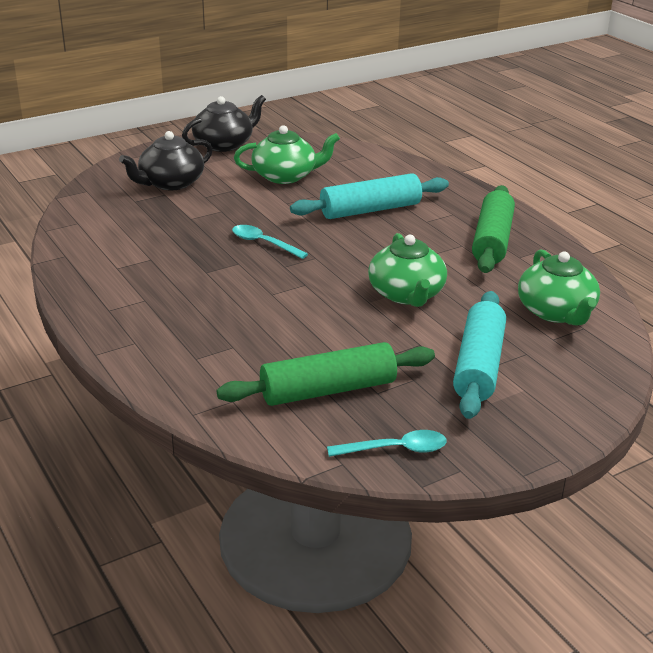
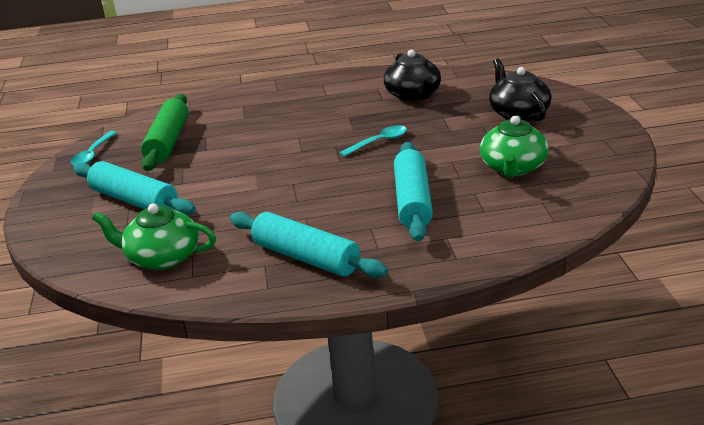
camera: 115 degrees right, 0 degrees up
black teapot [182,95,266,152] -> black teapot moved to [384,49,441,101]
green teapot [368,233,447,307] -> none
green rolling pin [472,185,515,273] -> turquoise rolling pin [230,212,388,278]

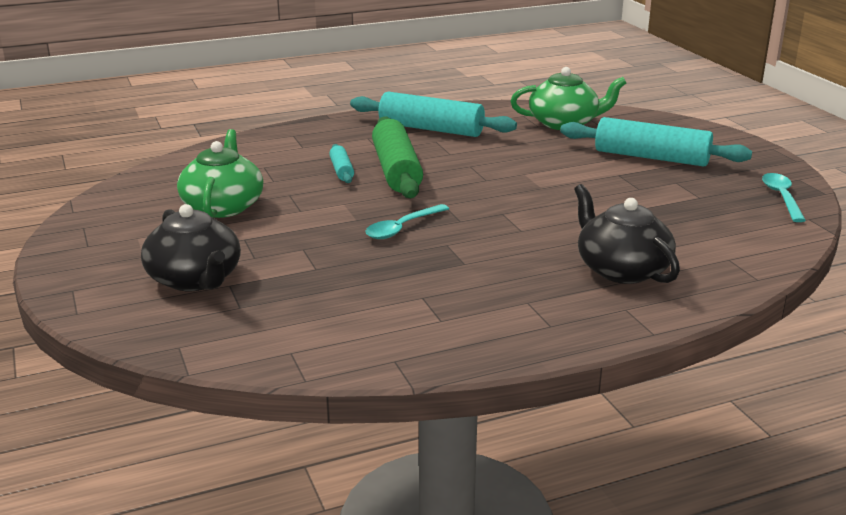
camera: 165 degrees right, 5 degrees down
green rolling pin [141,94,189,171] -> green rolling pin moved to [372,116,423,198]
black teapot [384,49,441,101] -> black teapot moved to [574,184,680,284]
turquoise rolling pin [394,142,433,242] -> turquoise rolling pin [329,144,354,183], size x0.48

